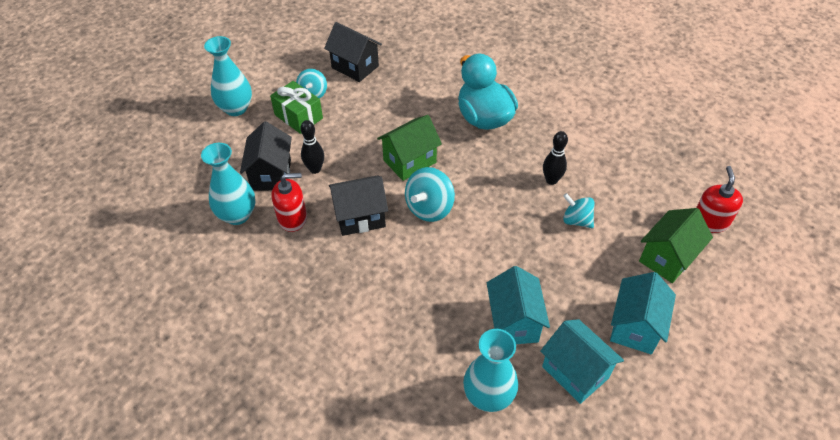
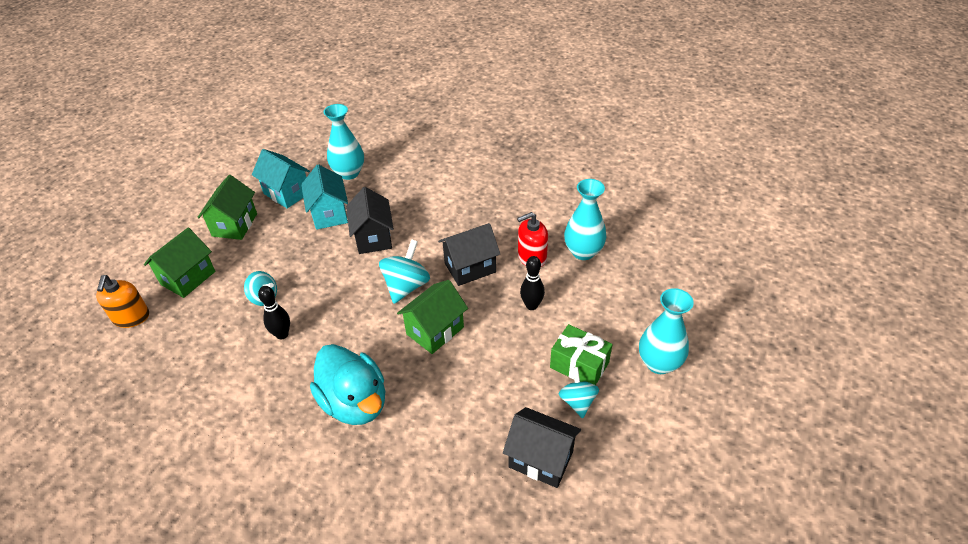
camera: 170 degrees right, 5 degrees down
black house [240,121,292,191] -> black house moved to [346,187,394,254]
turquoise house [610,272,676,354] -> green house [197,175,257,240]
red soap dispenser [696,166,743,233] -> orange soap dispenser [96,275,149,328]

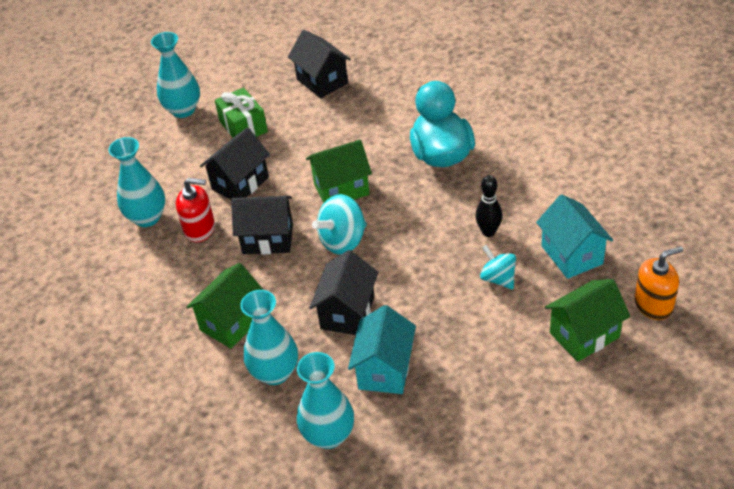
camera: 150 degrees left, 0 degrees up
orange soap dispenser [96,275,149,328] -> orange soap dispenser turned 45 degrees clockwise [634,246,683,320]
green house [197,175,257,240] -> green house moved to [186,263,264,348]
turquoise house [252,149,310,209] -> turquoise house moved to [536,194,613,279]
black bowling pin [520,256,545,310] -> black house [200,127,270,200]
turquoise spinning top [559,367,599,418] -> none
none -> turquoise vase [240,290,298,385]

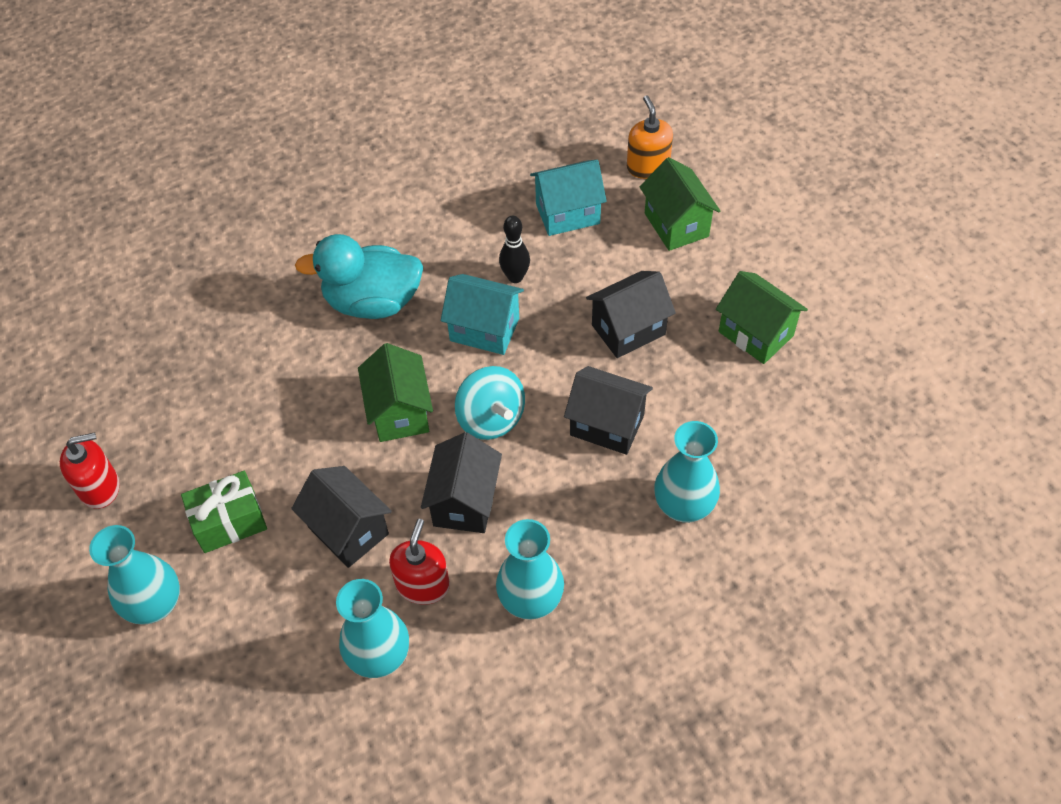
camera: 85 degrees left, 10 degrees up
green house [186,263,264,348] -> green house moved to [716,271,808,364]
black house [288,30,351,98] -> black house moved to [586,271,676,358]
turquoise vase [297,352,354,449] -> turquoise vase moved to [496,519,564,620]
turquoise house [348,305,416,394] -> turquoise house moved to [441,274,524,355]
turquoise spinning top [480,245,516,289] -> none
none -> red soap dispenser [60,432,119,509]

